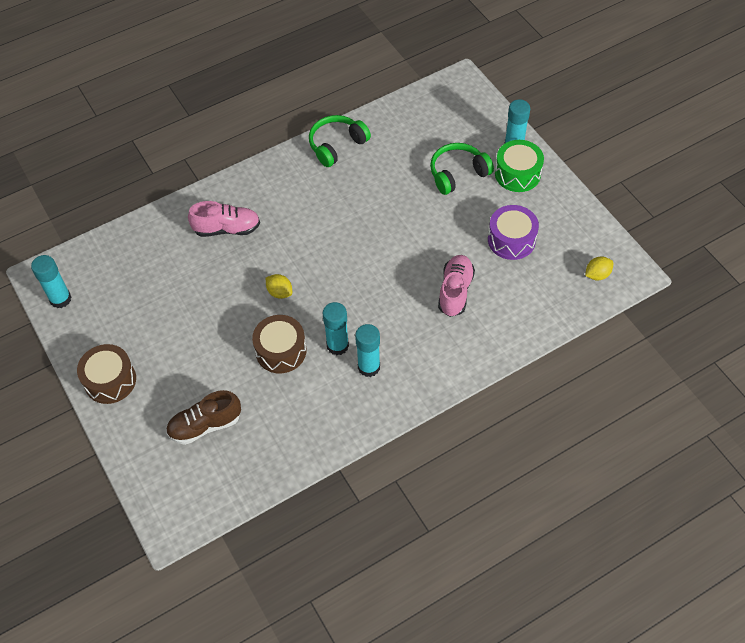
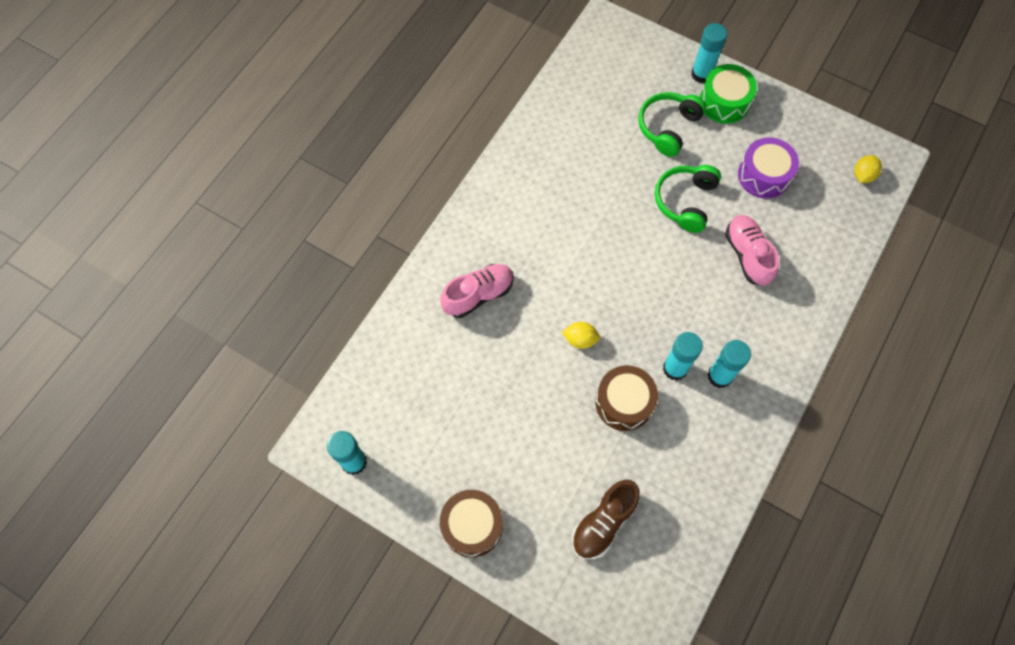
camera: 30 degrees left, 10 degrees up
green headphones [309,115,371,167] -> green headphones moved to [655,165,721,233]

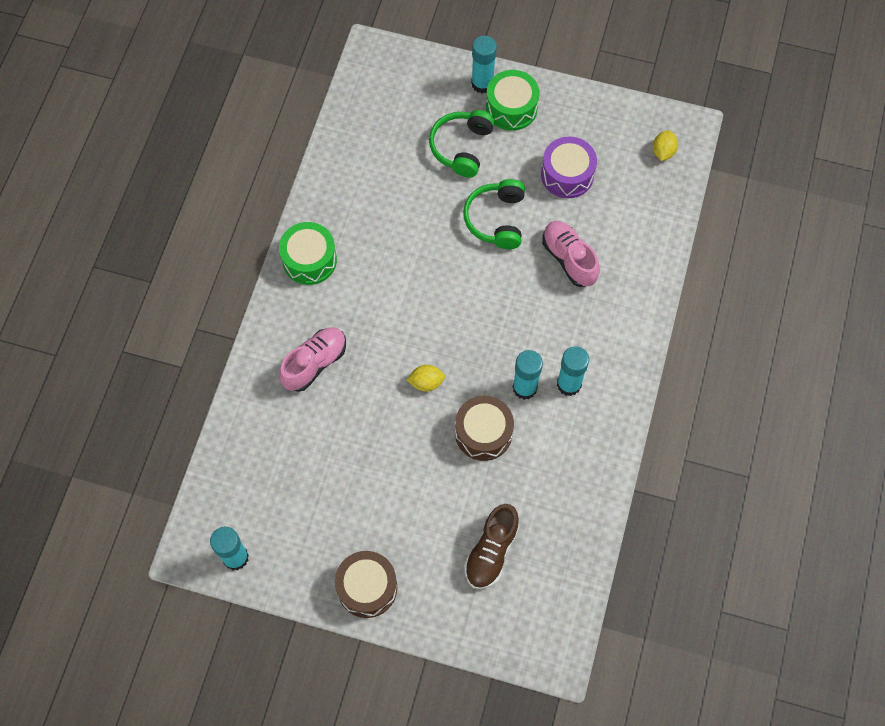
camera: 15 degrees left, 0 degrees up
none -> green drum [279,222,337,285]

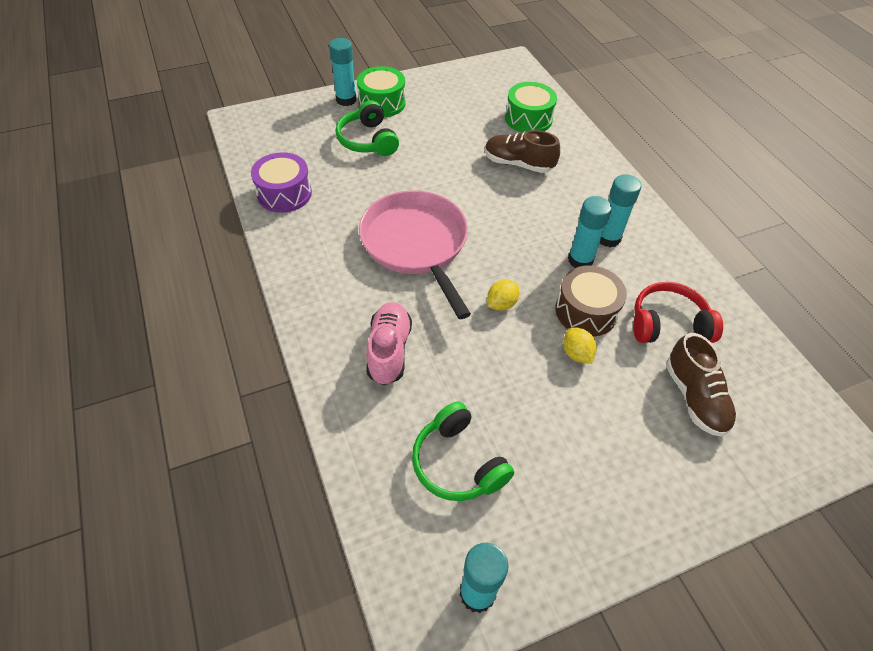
camera: 40 degrees left, 15 degrees down
green drum [279,222,337,285] -> green drum moved to [505,82,557,133]
brown drum [335,551,397,618] -> none
green headphones [463,179,525,249] -> green headphones moved to [412,401,514,501]
purple drum [541,137,597,198] -> purple drum moved to [251,152,312,213]
pink shoe [542,221,600,287] -> brown shoe [485,130,560,173]
yellow lemon [653,130,678,161] -> yellow lemon moved to [563,327,597,364]
none -> pink pan [359,190,471,319]
none -> red headphones [633,282,723,343]

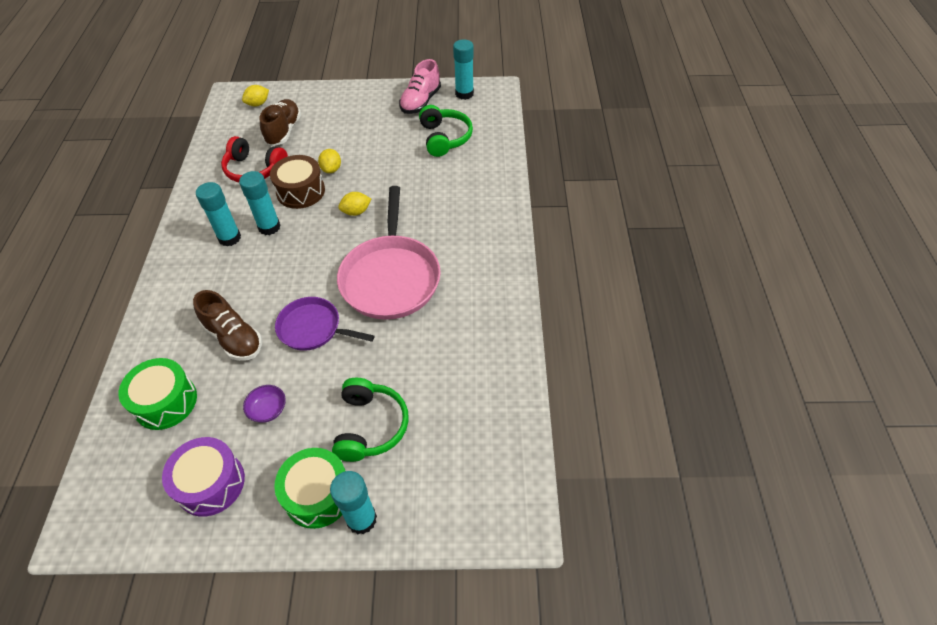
camera: 155 degrees left, 0 degrees up
purple drum [251,152,312,213] -> purple drum moved to [162,437,245,517]
pink shoe [366,302,412,385] -> pink shoe moved to [399,59,441,114]
none -> yellow lemon [242,85,269,106]
none -> purple bowl [243,385,286,423]
none -> purple pan [275,297,375,351]

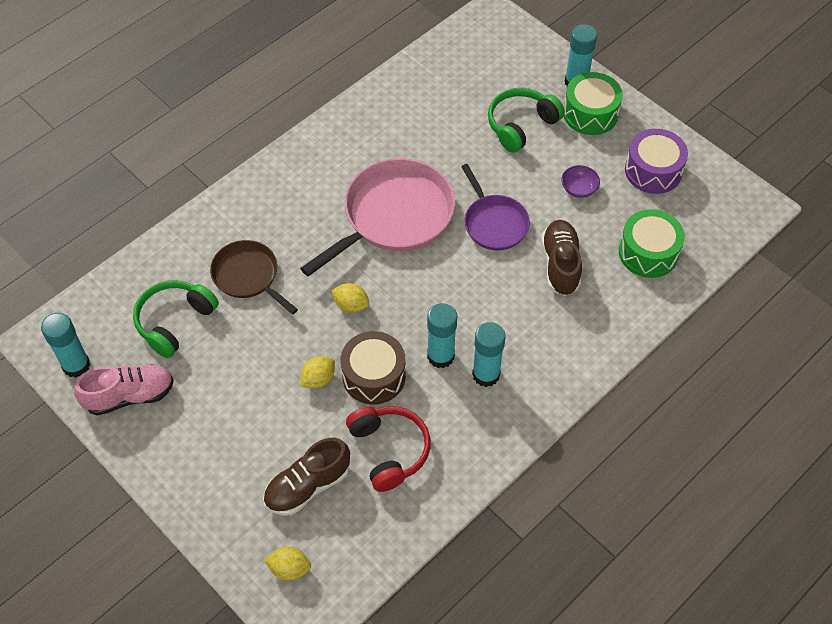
camera: 135 degrees left, 5 degrees up
none -> brown pan [210,240,298,314]

